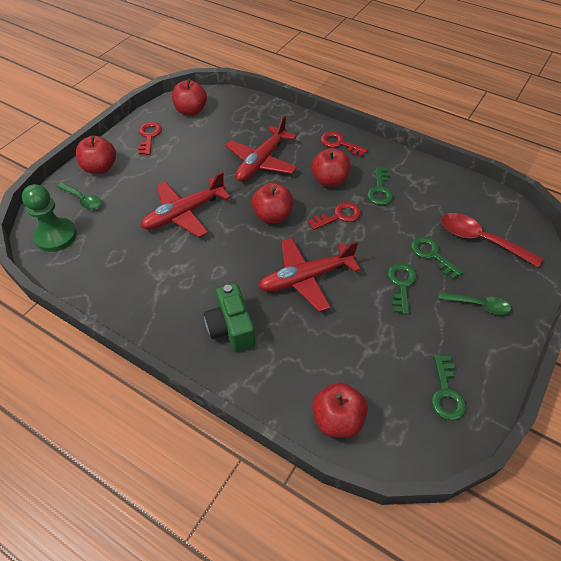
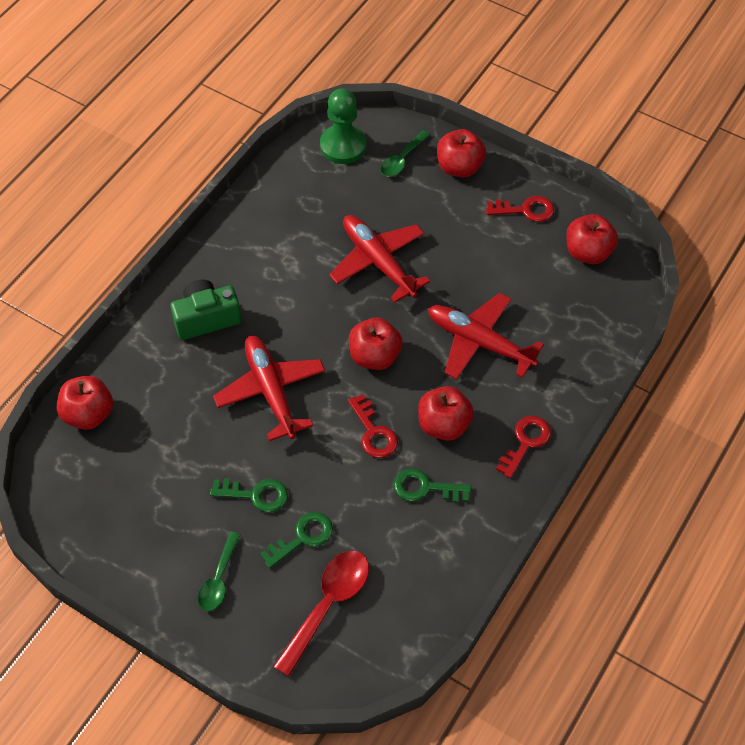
camera: 90 degrees right, 5 degrees up
green key [431,355,466,420] -> none

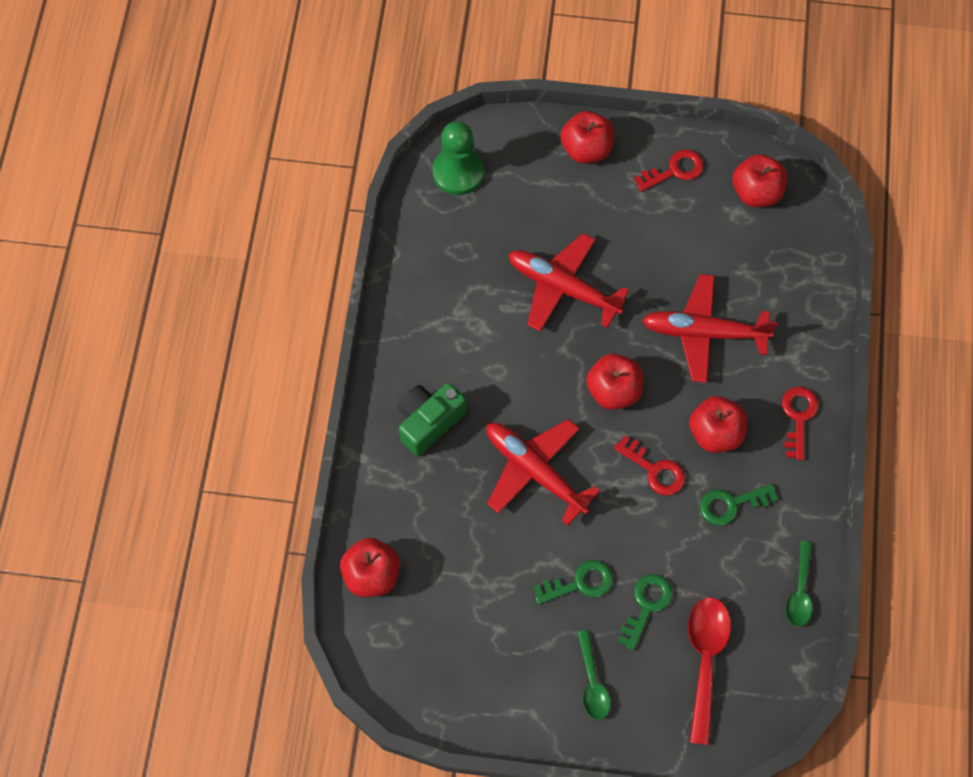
camera: 25 degrees left, 10 degrees up
green spoon [380,130,430,177] -> green spoon moved to [786,541,812,627]

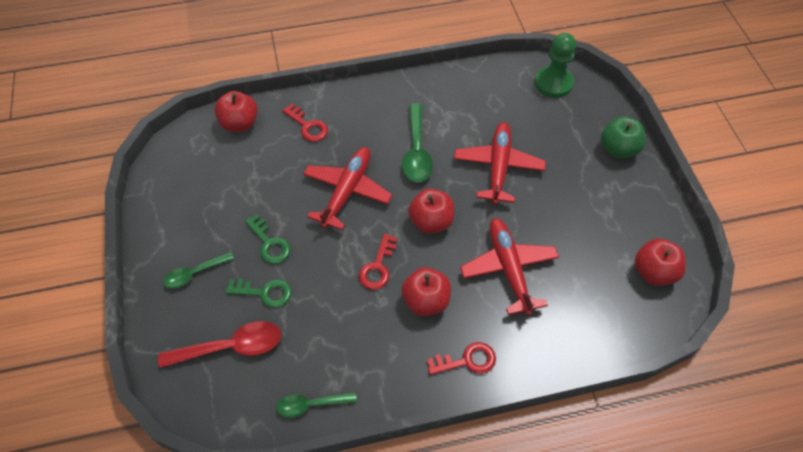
camera: 70 degrees right, 10 degrees down
green camera [398,383,466,456] -> none
red apple [561,111,614,164] -> green apple [601,116,646,159]
red key [634,149,704,192] -> red key moved to [282,104,328,142]
green key [700,484,778,526] -> none
none -> green spoon [402,103,433,183]

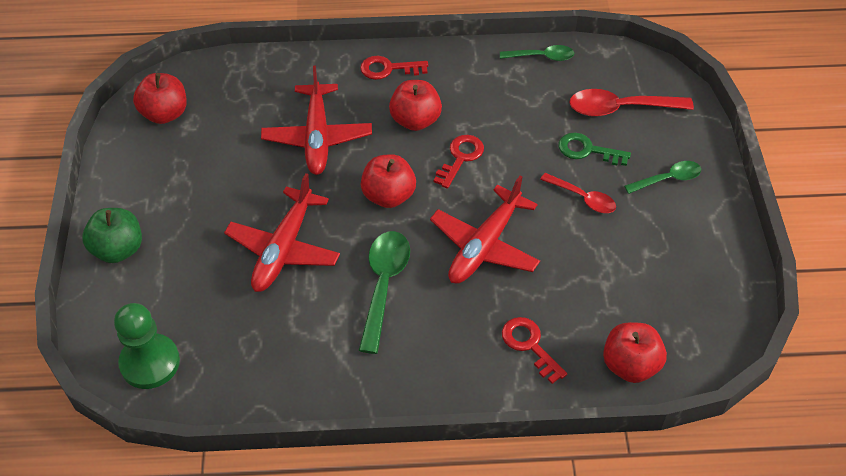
camera: 170 degrees left, 5 degrees down
green key [245,214,290,264] -> red spoon [540,173,616,213]

